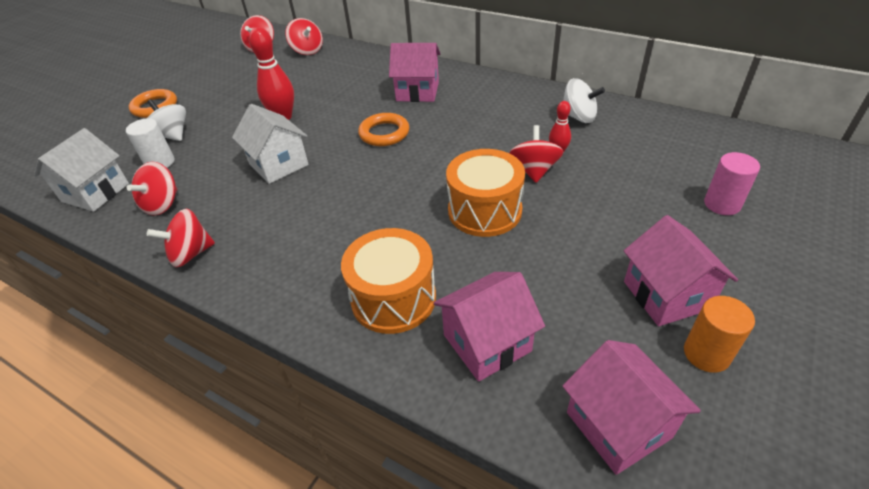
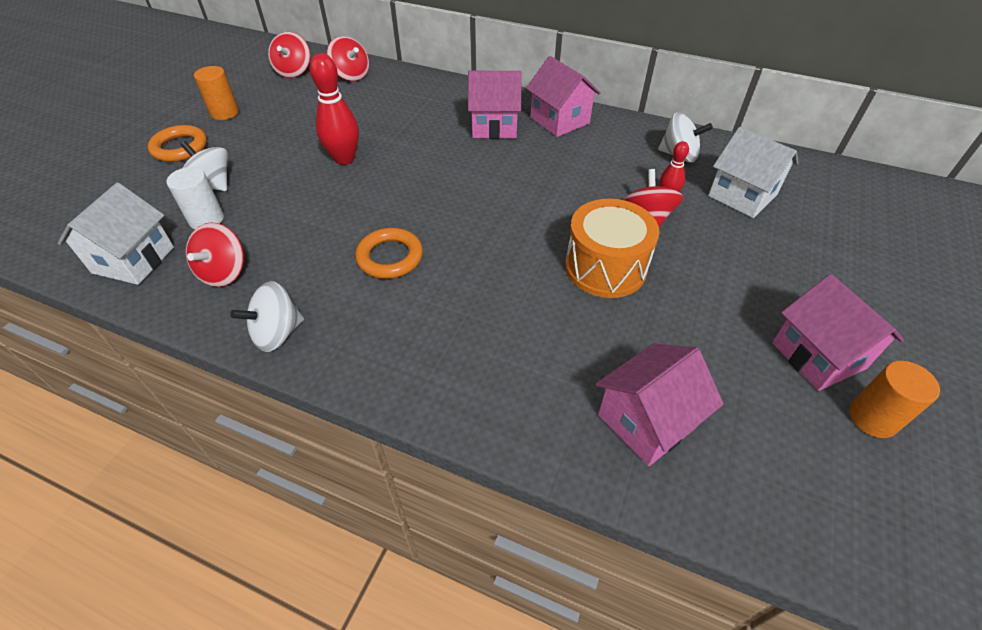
camera: 10 degrees left, 5 degrees up
red spinning top [147,209,215,268] -> white spinning top [230,281,304,352]
white house [232,104,309,184] -> white house moved to [708,127,798,218]
orange drum [341,228,436,334] -> none
orange ring [358,113,409,146] -> orange ring moved to [355,228,423,279]
pink house [562,340,701,475] -> pink house moved to [526,56,601,137]
pink cylinder [704,152,760,215] -> none
none -> orange cylinder [194,66,239,120]

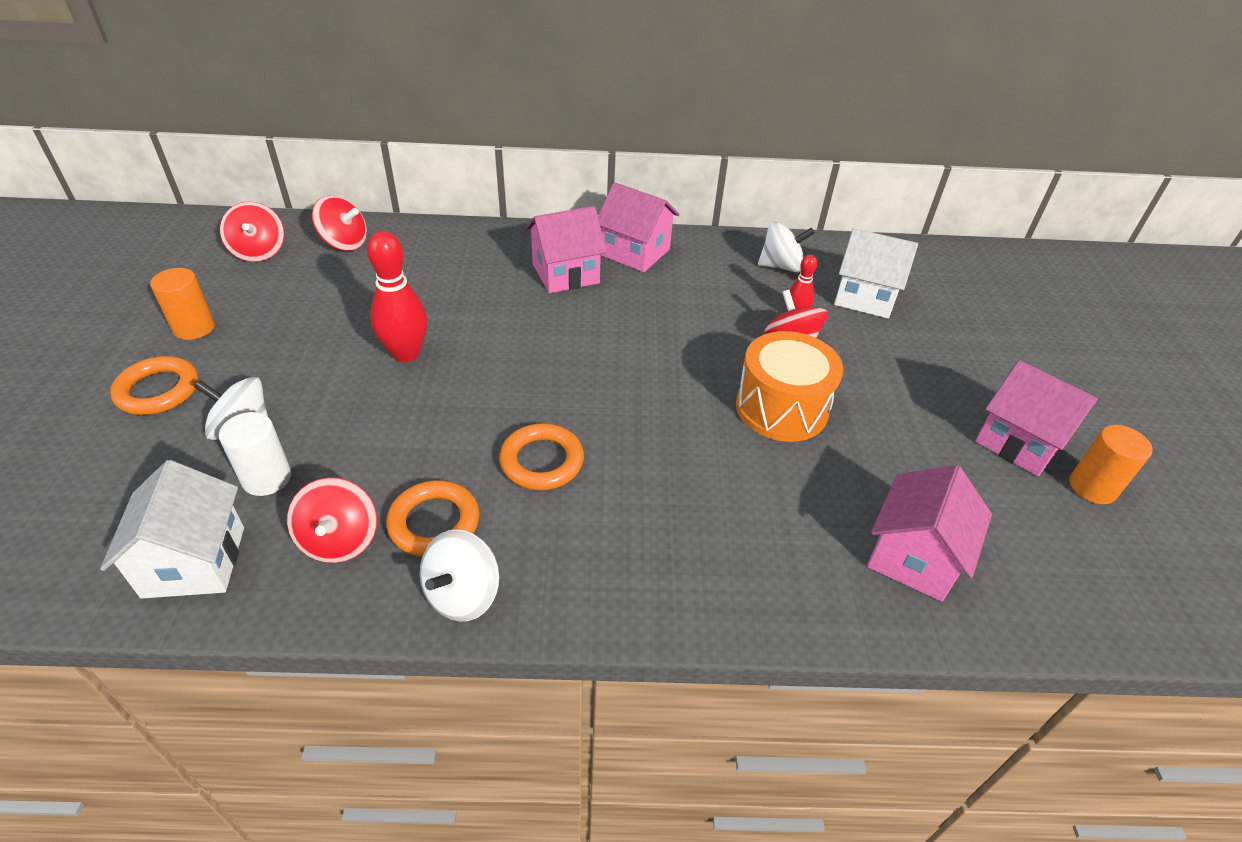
camera: 25 degrees left, 5 degrees down
none -> orange ring [386,480,479,557]

